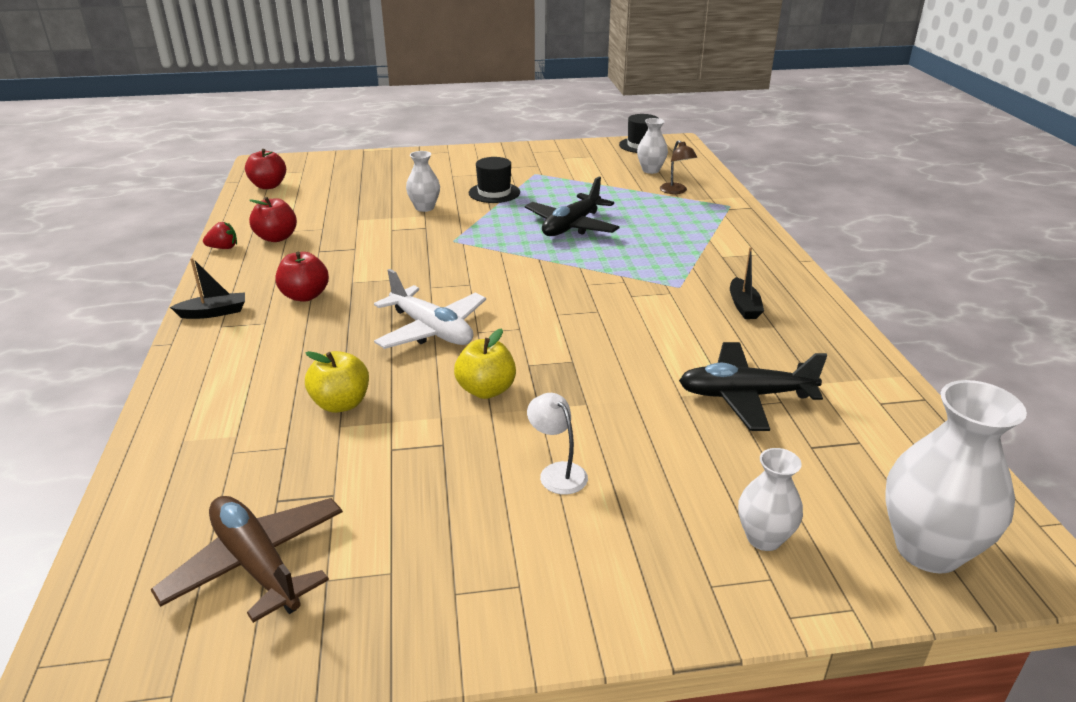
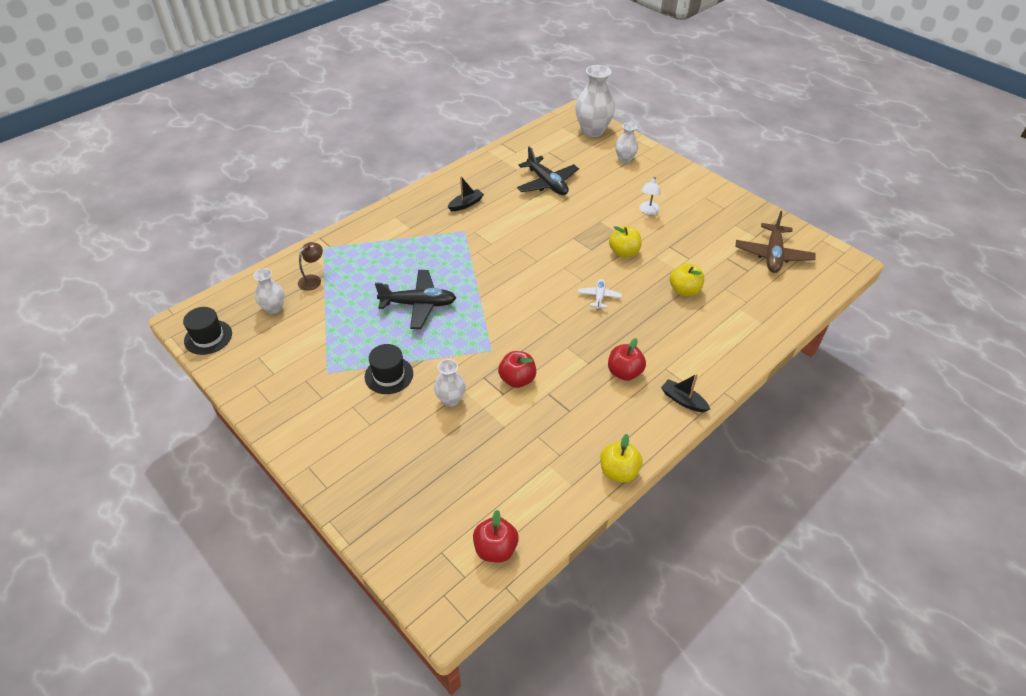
camera: 125 degrees left, 15 degrees up
red strawberry [203,222,237,249] -> yellow apple [600,434,643,483]
red apple [249,197,297,242] -> red apple moved to [498,351,536,388]
white plane [374,269,486,349] -> white plane [578,279,622,310], size x0.54

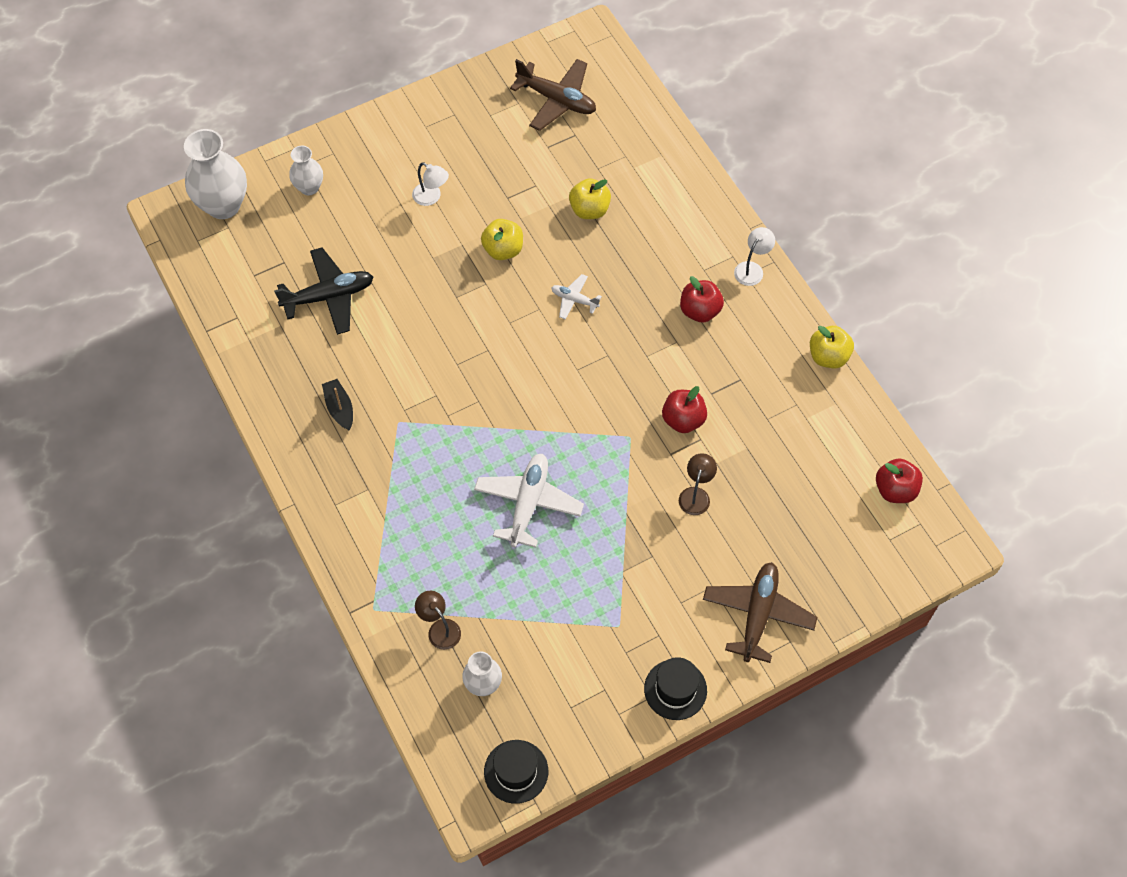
camera: 75 degrees left, 15 degrees up
black hat [364,344,413,394] -> black hat moved to [644,657,707,720]
black plane [375,270,456,329] -> white plane [474,454,584,547]
white vase [434,359,466,407] -> brown lamp [679,453,717,515]
black boat [661,374,710,412] -> white lamp [734,227,775,286]
none -> brown plane [703,562,817,663]

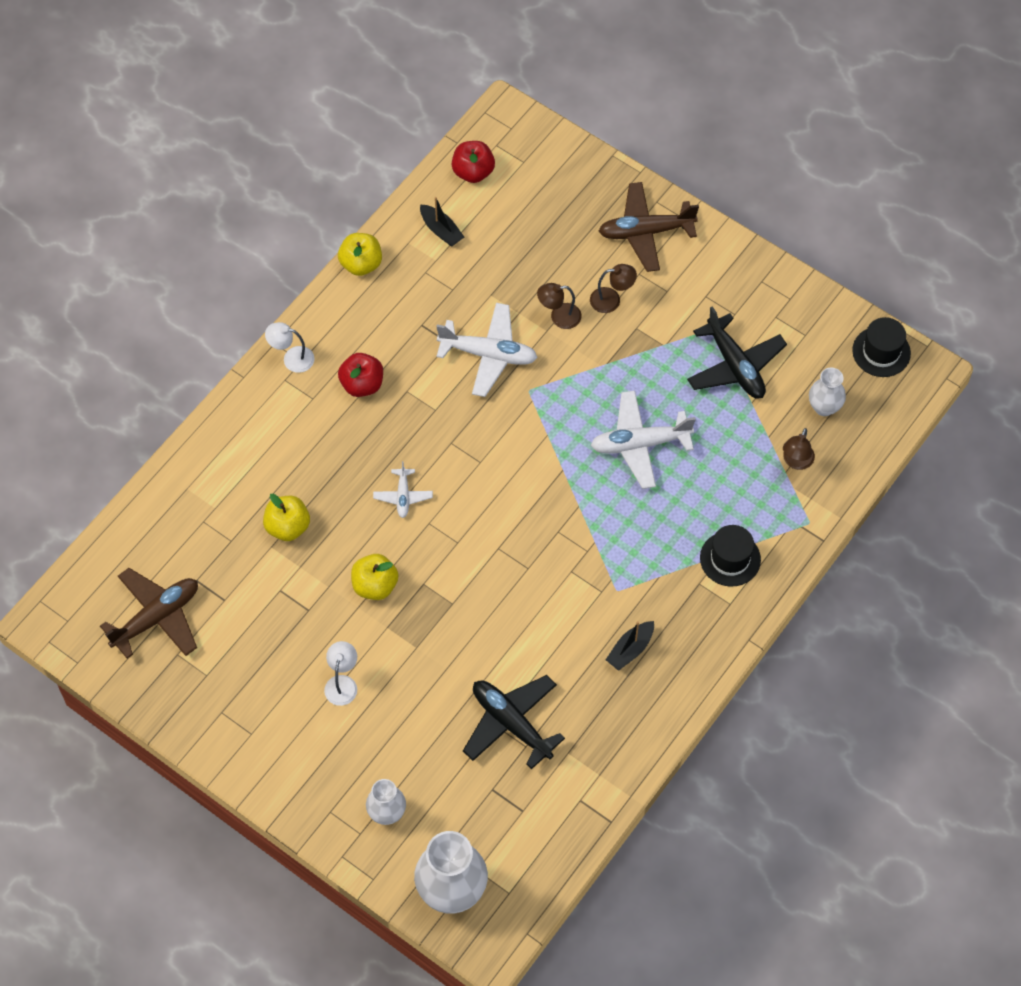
camera: 115 degrees left, 0 degrees up
brown plane [510,59,596,131] -> brown plane turned 45 degrees clockwise [100,568,198,659]
black hat [644,657,707,720] -> black hat moved to [700,525,761,586]
red apple [662,386,707,433] -> white plane [436,303,538,397]
none -> black boat [420,197,464,247]
none -> brown lamp [590,264,637,313]
none -> black plane [687,306,787,399]

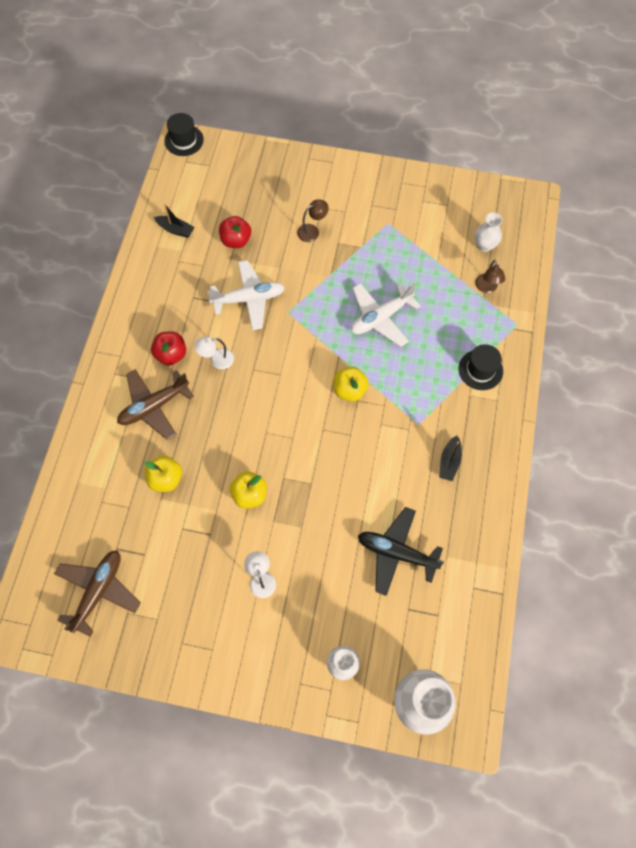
camera: 25 degrees left, 5 degrees up
white lamp [265,322,314,373] -> white lamp moved to [194,336,234,369]
yellow apple [338,233,382,276] -> yellow apple moved to [333,367,369,401]
white plane [373,461,433,518] -> none
red apple [452,141,495,183] -> red apple moved to [219,216,251,248]
brown lamp [537,283,582,329] -> none
brown plane [599,182,699,272] -> brown plane moved to [117,369,194,440]
black plane [687,306,787,399] -> none
black hat [852,317,911,377] -> black hat moved to [164,113,204,156]

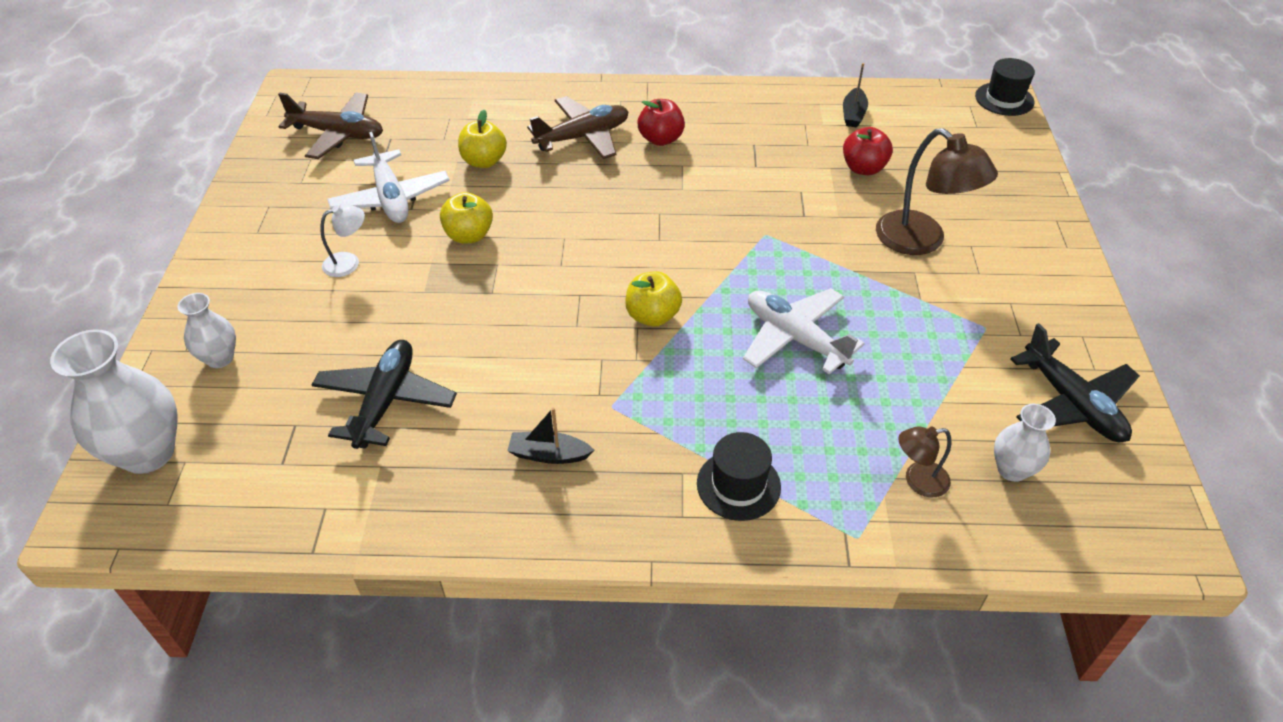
camera: 80 degrees right, 20 degrees down
brown plane [117,369,194,440] -> brown plane turned 105 degrees clockwise [527,96,629,159]
white lamp [194,336,234,369] -> none
white plane [207,260,285,330] -> white plane moved to [327,132,450,223]
brown lamp [297,200,329,242] -> brown lamp [876,128,998,255], size x1.91
none -> black plane [1010,323,1140,442]

